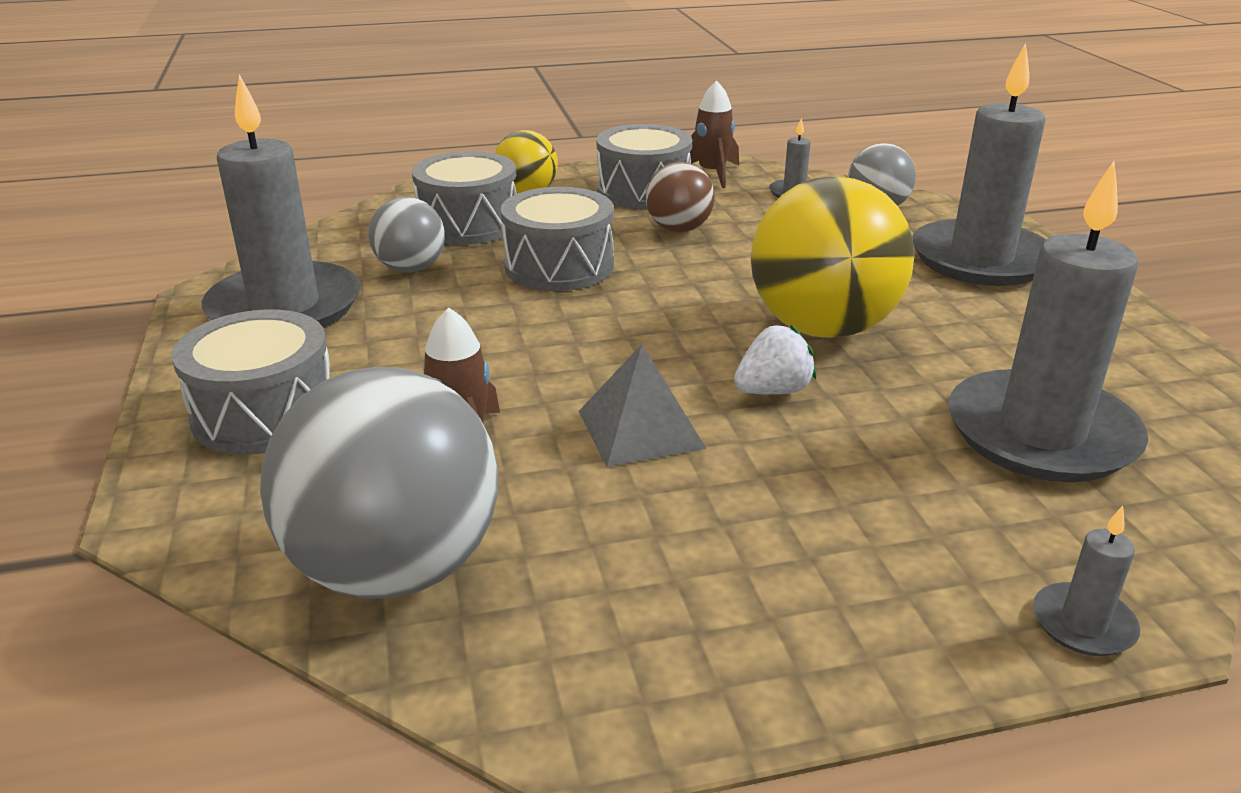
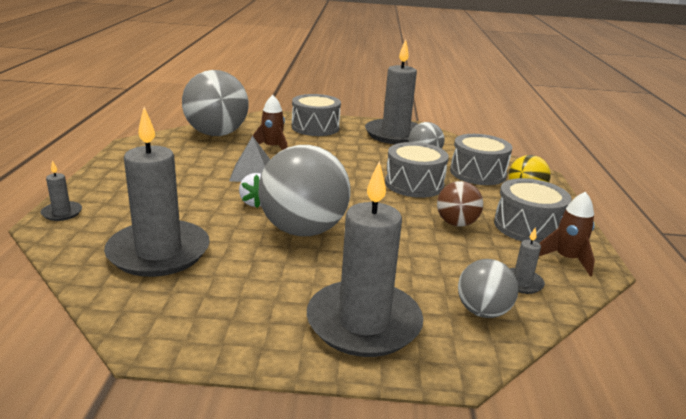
camera: 105 degrees right, 5 degrees down
yellow ball [751,176,914,338] -> grey ball [259,145,350,236]

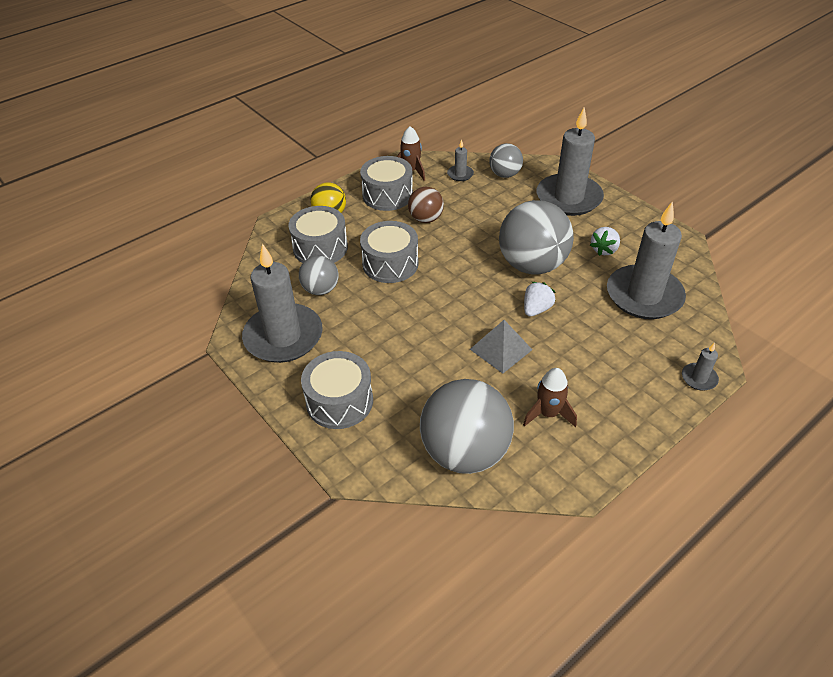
camera: 130 degrees left, 20 degrees up
brown rocket [251,95,288,150] -> brown rocket moved to [523,368,577,427]
none -> white strawberry [590,227,620,256]

